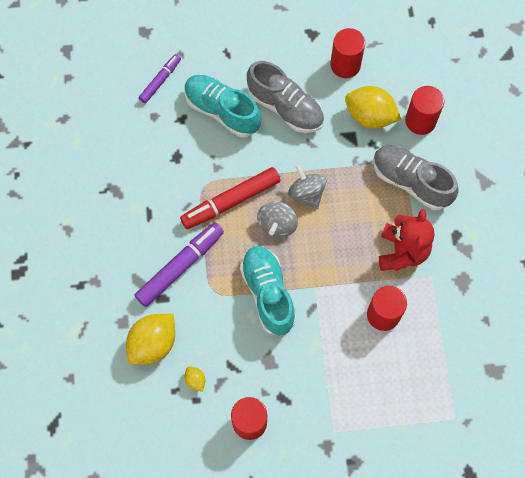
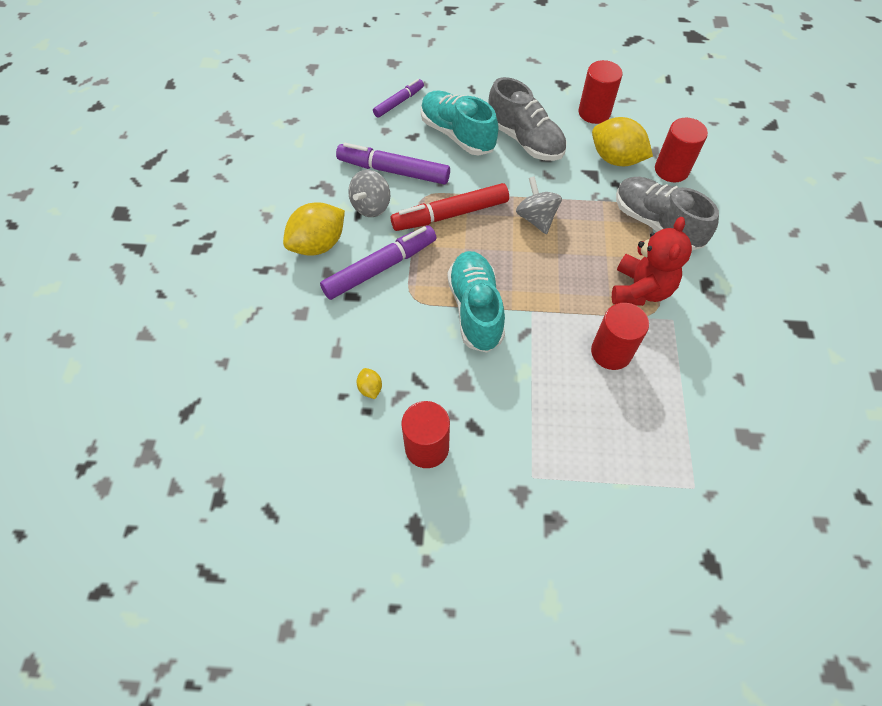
camera: 10 degrees right, 10 degrees down
yellow lemon [126,314,175,365] -> yellow lemon moved to [283,202,345,256]
grey spinning top [257,201,298,238] -> grey spinning top moved to [348,170,390,217]
none -> purple marker [336,143,450,185]

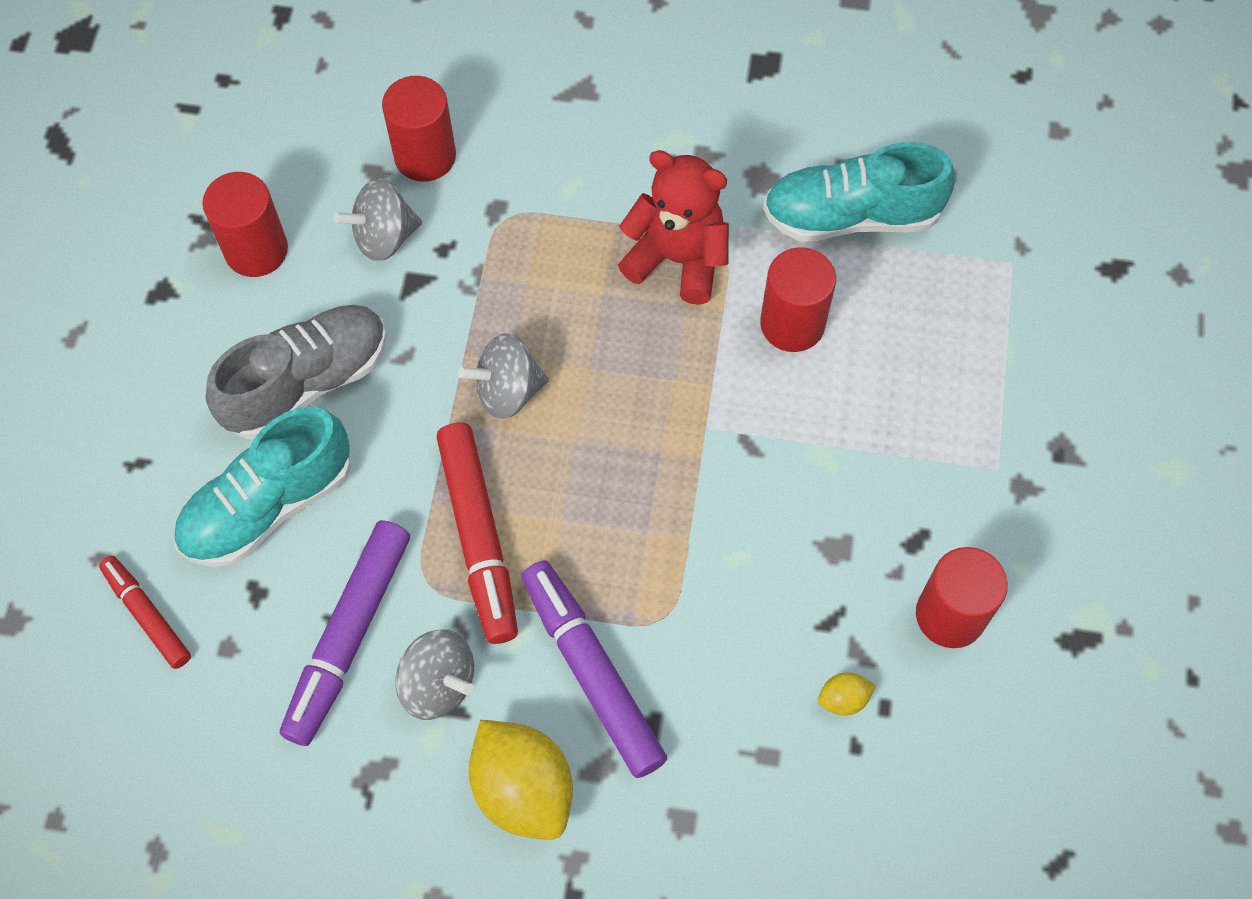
camera: 85 degrees left, 5 degrees up
purple marker [373,79,424,118] -> red marker [99,556,191,669]
turquoise shoe [447,251,505,353] -> turquoise shoe moved to [763,142,955,242]
yellow lemon [592,117,653,166] -> grey spinning top [334,179,422,262]
grey shoe [616,177,719,251] -> none

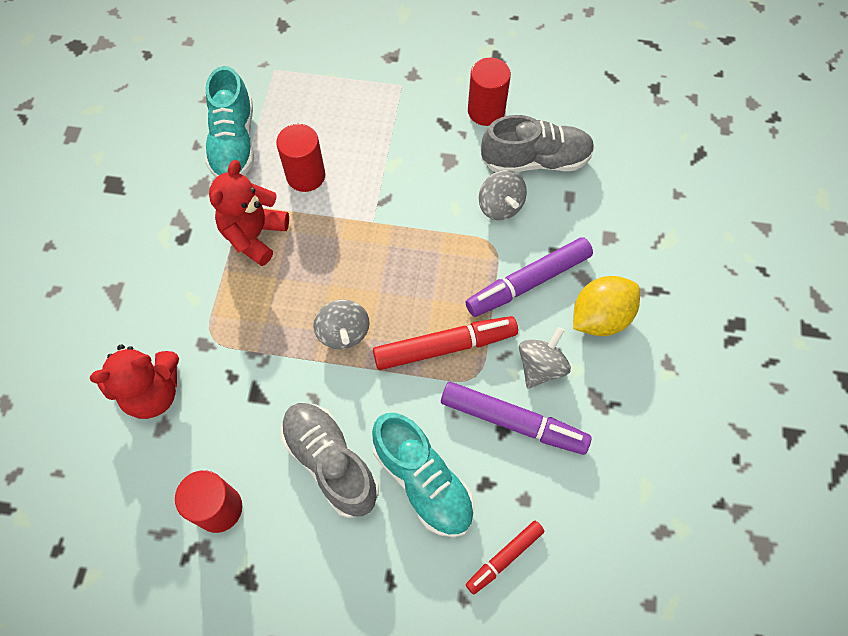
camera: 90 degrees left, 0 degrees up
grey spinning top [334,179,422,262] -> grey spinning top moved to [479,170,527,220]
red cylinder [382,76,456,182] -> red teddy bear [90,344,179,419]
yellow lemon [818,673,876,716] -> grey shoe [481,115,595,172]

